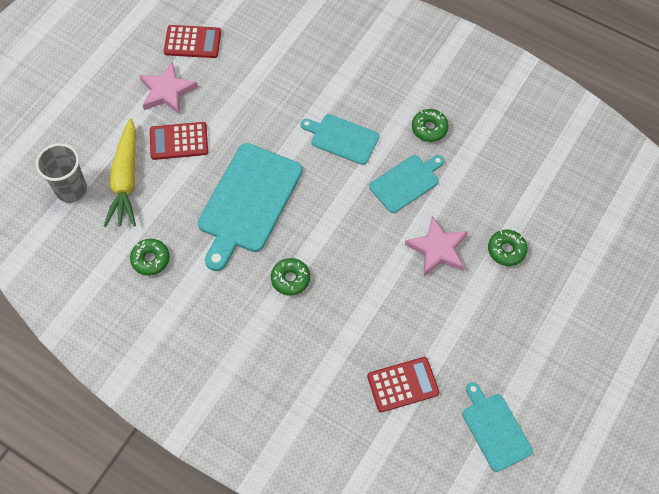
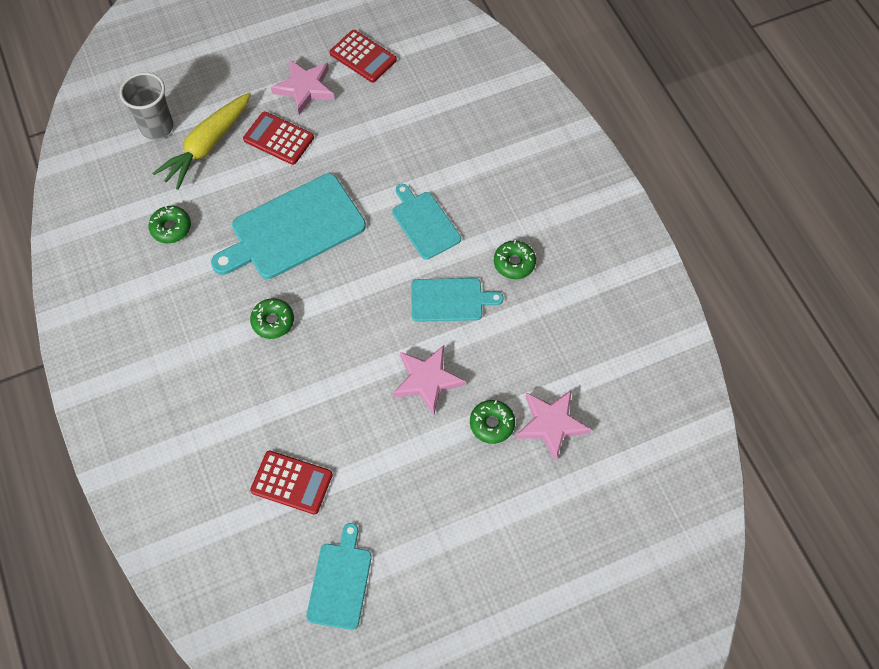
camera: 35 degrees right, 0 degrees up
none -> pink star [516,390,591,461]

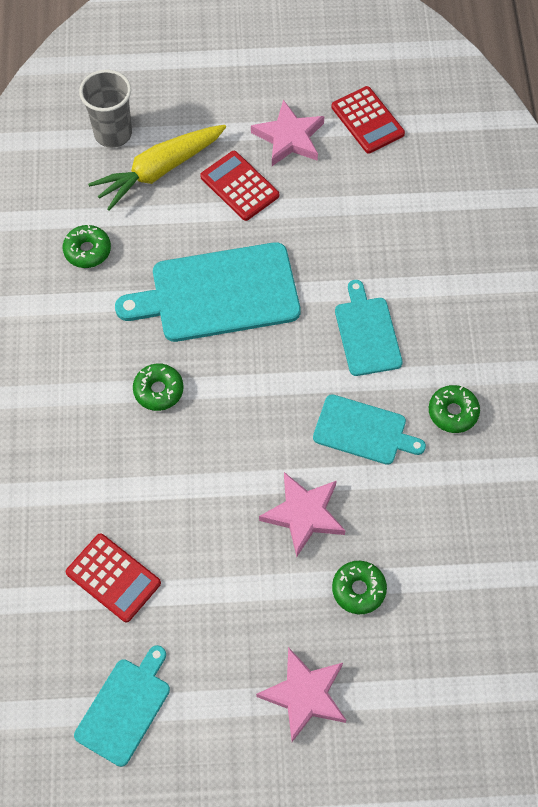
camera: 20 degrees right, 0 degrees up
pink star [516,390,591,461] -> pink star moved to [256,647,346,742]

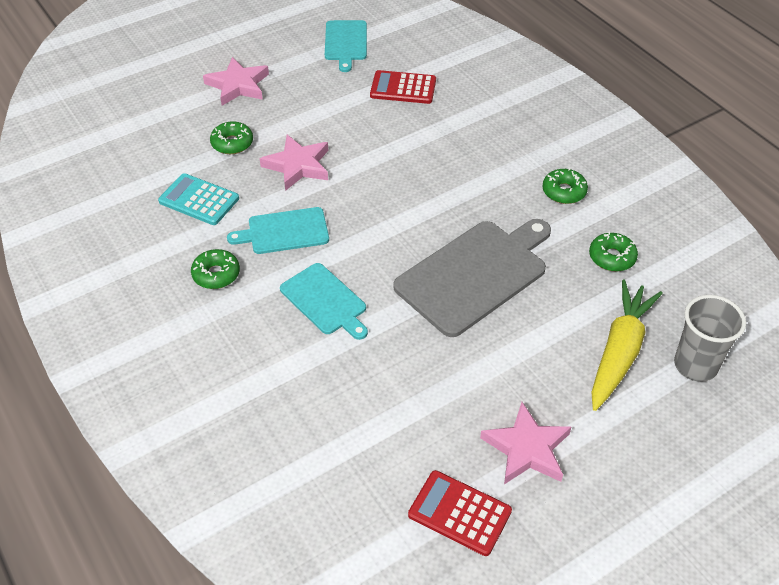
camera: 150 degrees right, 15 degrees down
turquoise cutting board [115,242,301,342] -> grey cutting board [393,219,551,337]
green donut [133,363,184,411] -> green donut moved to [542,168,588,204]
red calculator [200,151,279,221] -> none
none -> turquoise calculator [158,173,239,225]

